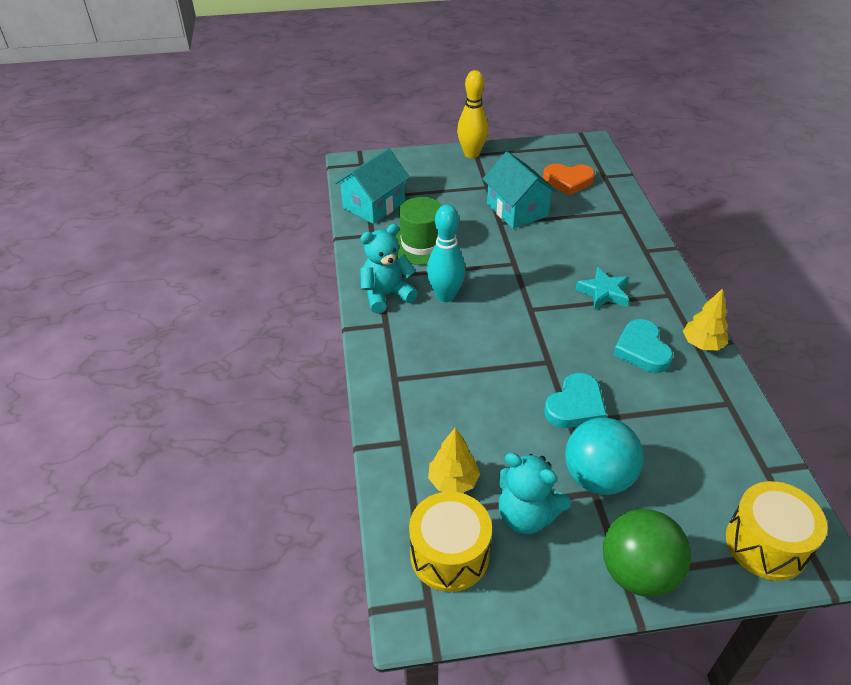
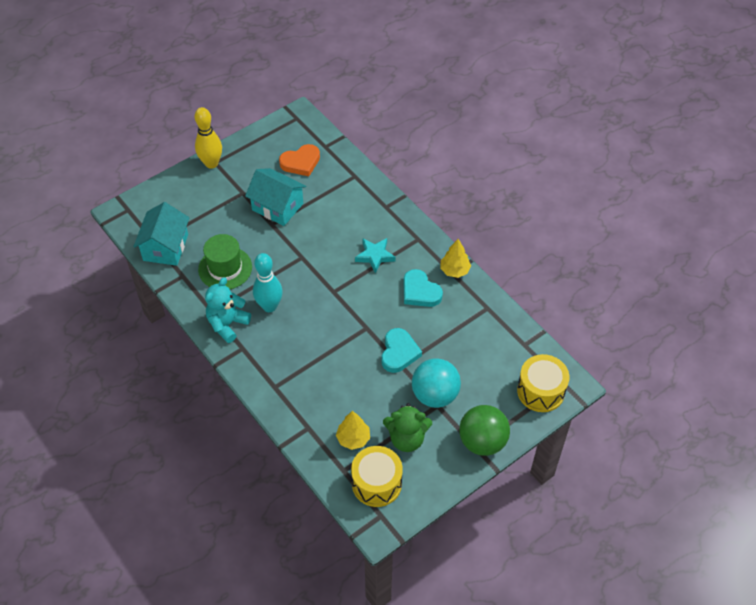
camera: 30 degrees left, 10 degrees up
turquoise teddy bear [499,453,571,534] -> green teddy bear [383,403,432,452]

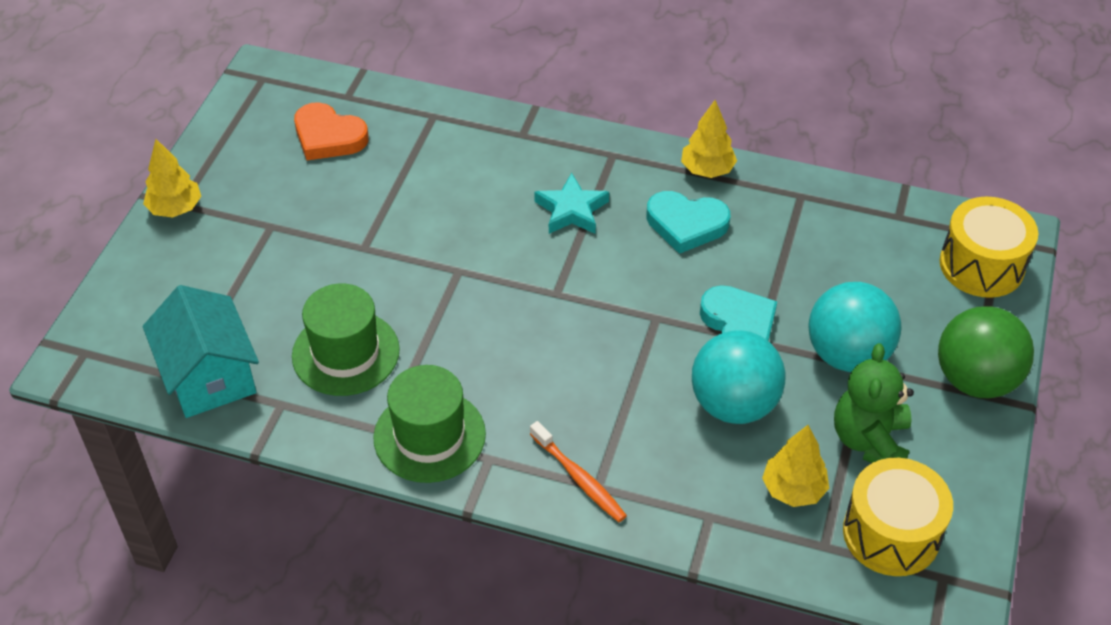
camera: 35 degrees left, 5 degrees down
yellow bowling pin [194,107,222,169] -> yellow tree [143,139,201,218]
turquoise teddy bear [205,278,251,343] -> green hat [373,365,486,483]
turquoise house [245,168,306,226] -> none
turquoise bowling pin [253,253,283,312] -> none
orange heart [279,144,320,176] -> orange heart turned 90 degrees clockwise [294,102,369,160]
green teddy bear [383,403,432,452] -> green teddy bear turned 135 degrees clockwise [834,343,914,463]
none -> orange toothbrush [530,421,627,522]
none -> turquoise ball [692,330,786,424]

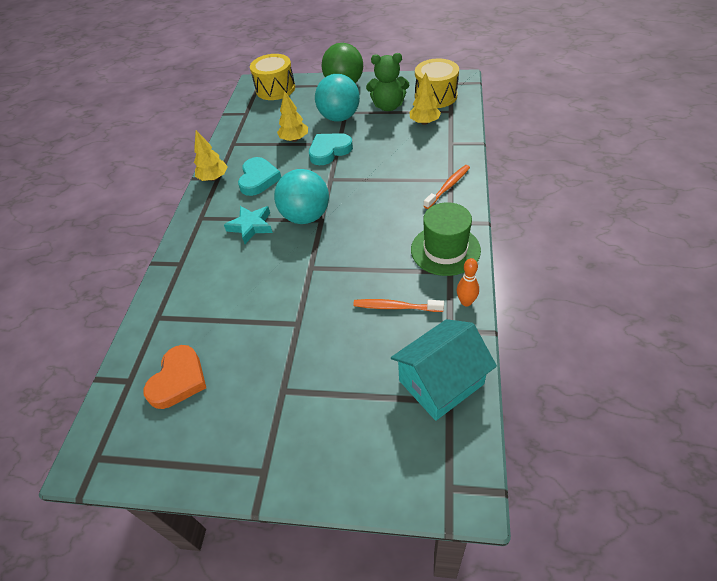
camera: 95 degrees left, 0 degrees up
yellow tree [143,139,201,218] -> yellow tree moved to [277,90,308,142]
green hat [292,283,400,396] -> orange toothbrush [353,299,444,312]
turquoise ball [692,330,786,424] -> turquoise ball moved to [274,169,329,224]
none -> orange bowling pin [457,258,479,307]

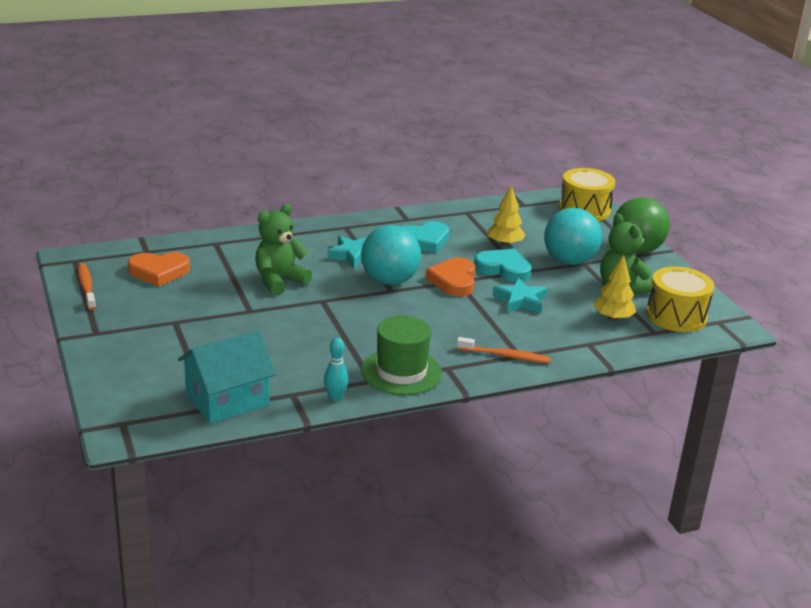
camera: 55 degrees right, 20 degrees down
yellow tree [194,130,228,181] -> none
orange toothbrush [353,299,444,312] -> orange toothbrush moved to [78,263,96,310]
turquoise house [391,319,497,421] -> turquoise house turned 60 degrees counterclockwise [178,330,276,424]
orange bowling pin [457,258,479,307] -> turquoise bowling pin [324,338,348,401]
none -> green teddy bear [255,204,312,295]
none -> orange heart [425,258,475,296]
none -> turquoise star [492,278,548,313]

